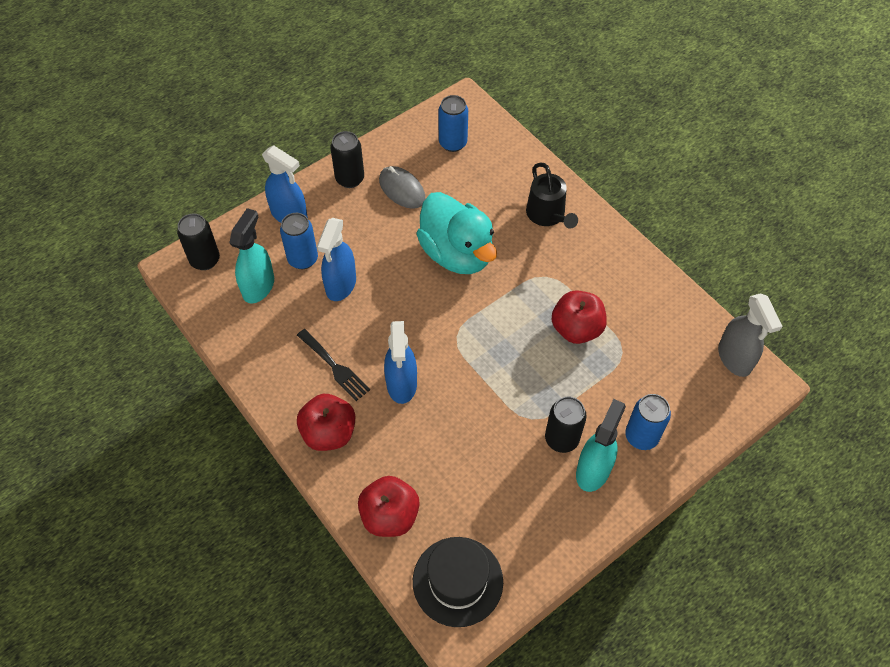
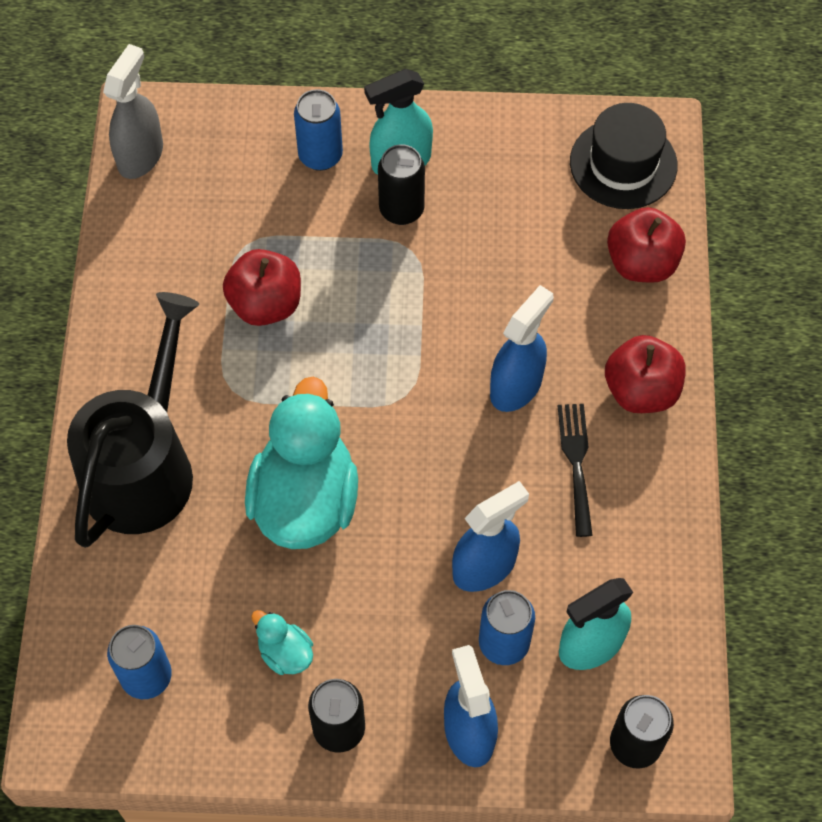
camera: 140 degrees left, 5 degrees up
grey mouse [379,166,425,209] -> turquoise duck [251,610,313,675]
black watering can [526,163,578,229] -> black watering can [67,292,199,548], size x1.78

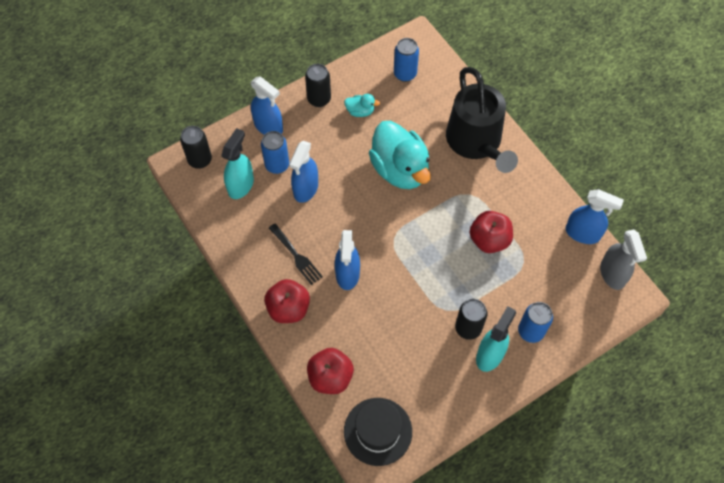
camera: 145 degrees right, 0 degrees up
none -> blue spray bottle [565,189,624,244]

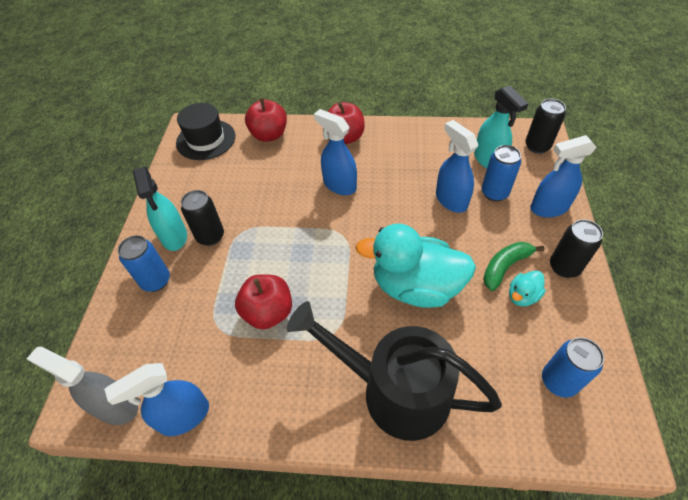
camera: 130 degrees right, 10 degrees down
black fork [269,223,323,285] -> none
none -> green banana [483,242,545,291]

